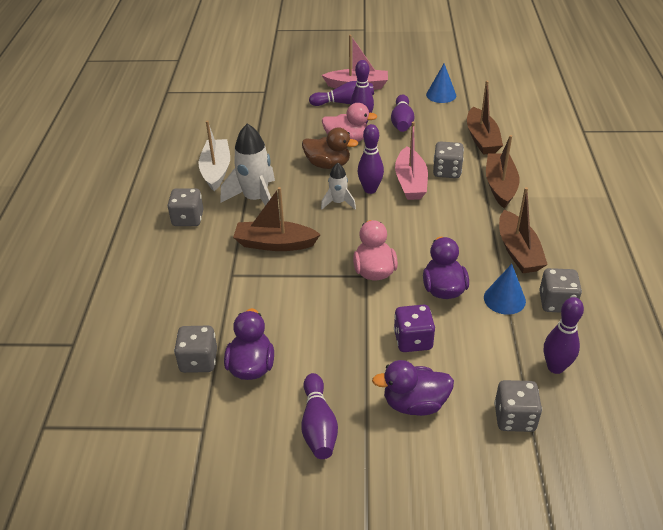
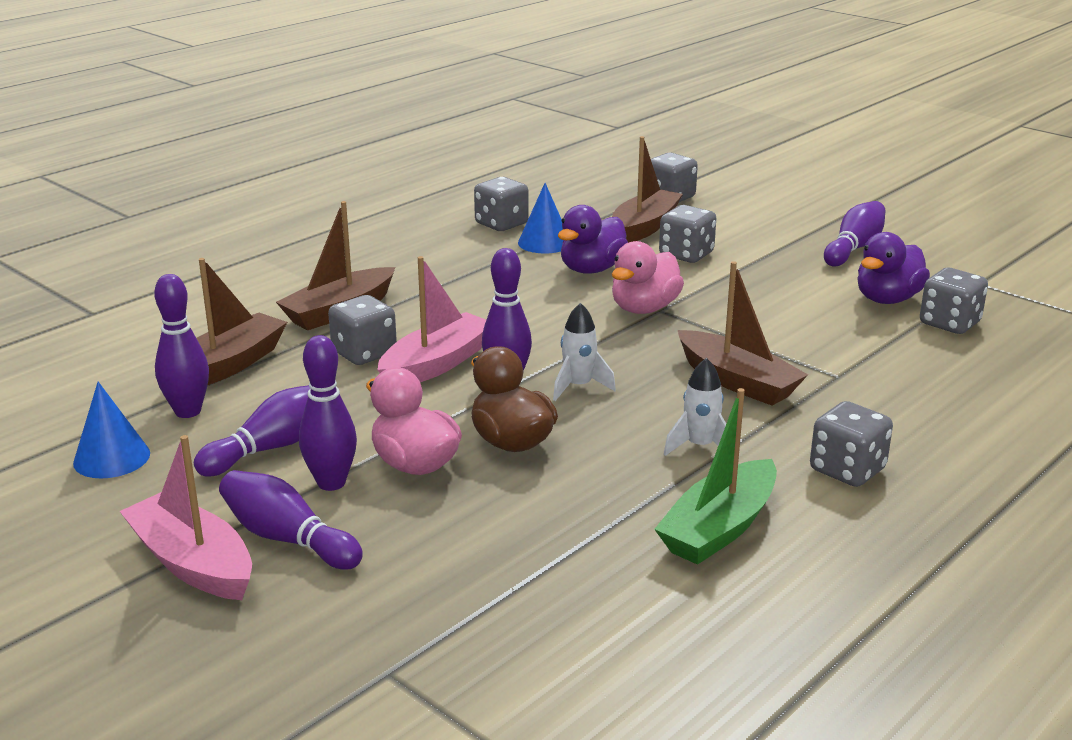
camera: 140 degrees left, 15 degrees down
white boat [199,120,230,191] -> green boat [654,388,777,565]
white rocket [221,123,275,206] -> white rocket [664,358,726,456], size x0.55
purple duck [372,360,454,416] -> none
purple dice [394,305,435,352] -> grey dice [659,205,716,263]
brown boat [499,187,548,273] -> brown boat moved to [612,136,683,243]
purple bowling pin [544,297,584,374] -> purple bowling pin moved to [154,274,209,418]

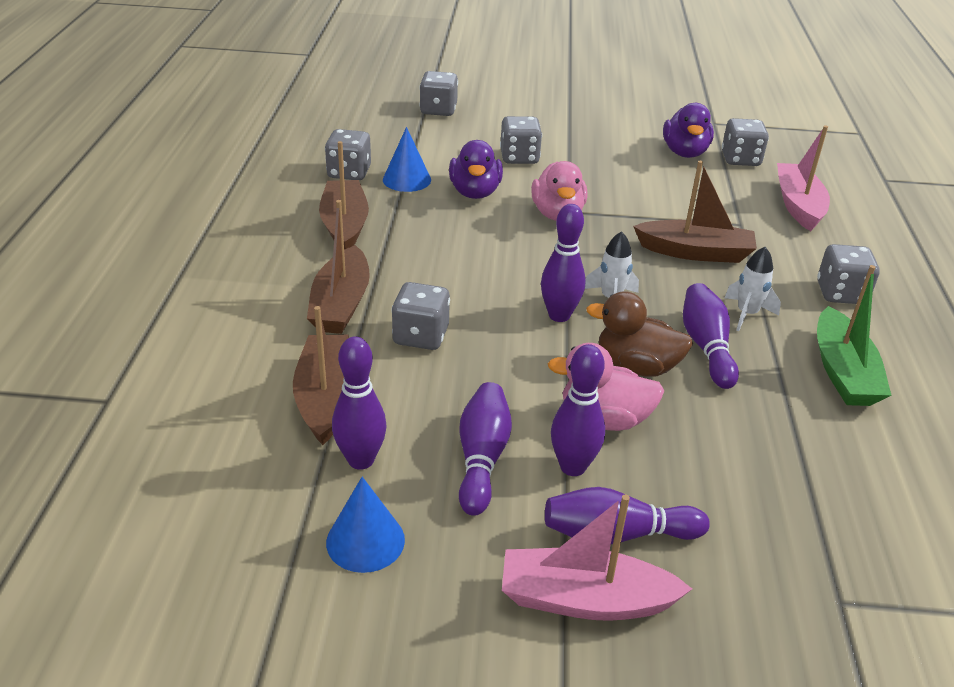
camera: 40 degrees left, 10 degrees up
pink boat [378,256,486,382] -> pink boat moved to [777,125,830,231]
brown boat [612,136,683,243] -> brown boat moved to [319,141,369,250]
purple bowling pin [824,201,886,266] -> purple bowling pin moved to [683,283,739,389]

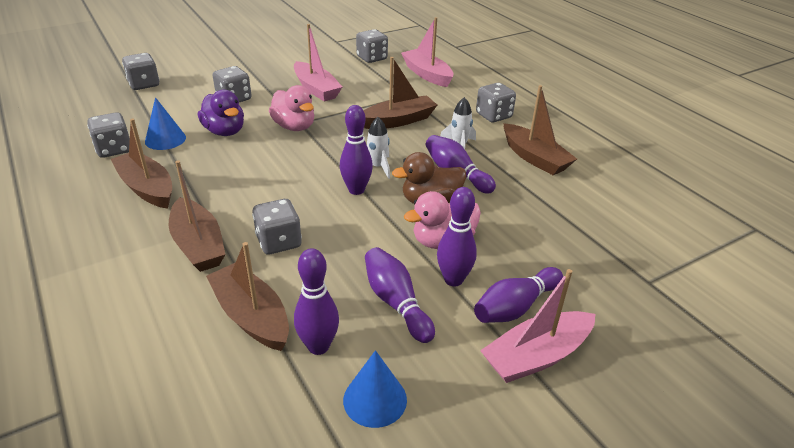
camera: 35 degrees left, 0 degrees up
purple duck [663,103,714,158] -> none
green boat [817,265,892,406] -> brown boat [504,85,577,175]
none -> pink boat [294,24,342,102]

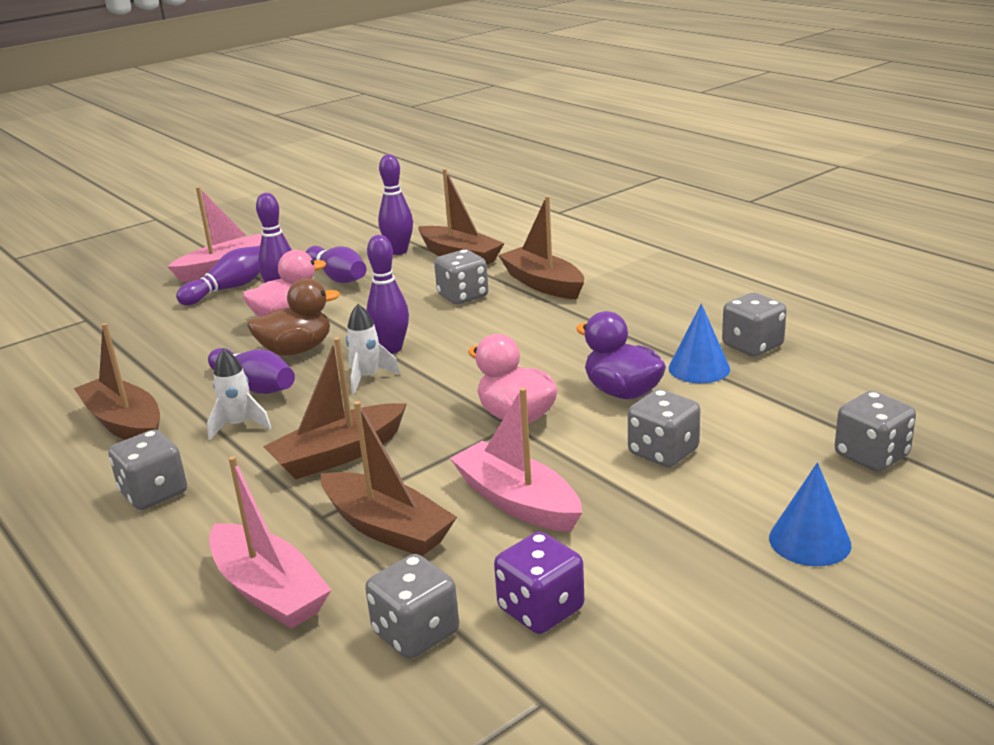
camera: 175 degrees right, 10 degrees down
brown boat [111,119,172,209] -> brown boat moved to [321,401,457,556]
blue cone [343,350,407,428] -> blue cone moved to [769,463,852,566]
none -> purple dice [494,532,584,634]

